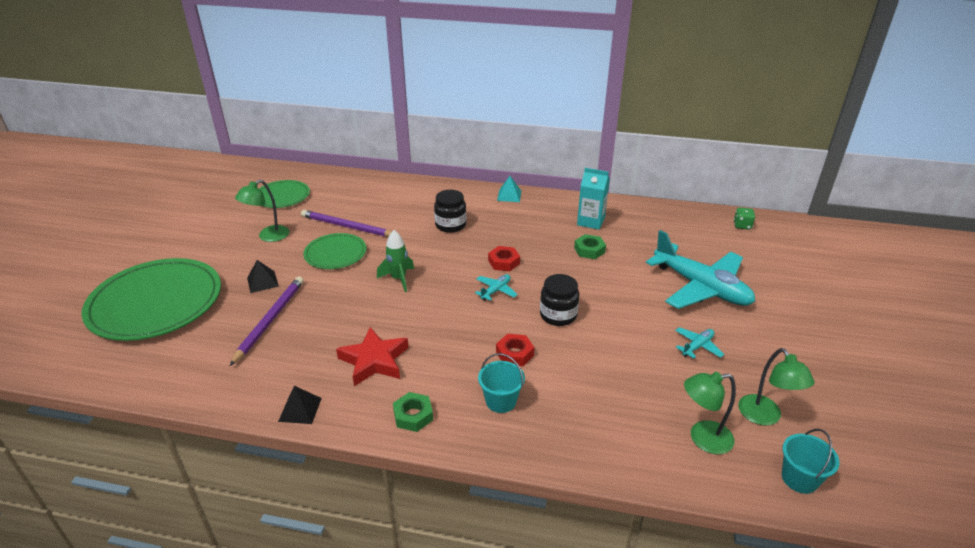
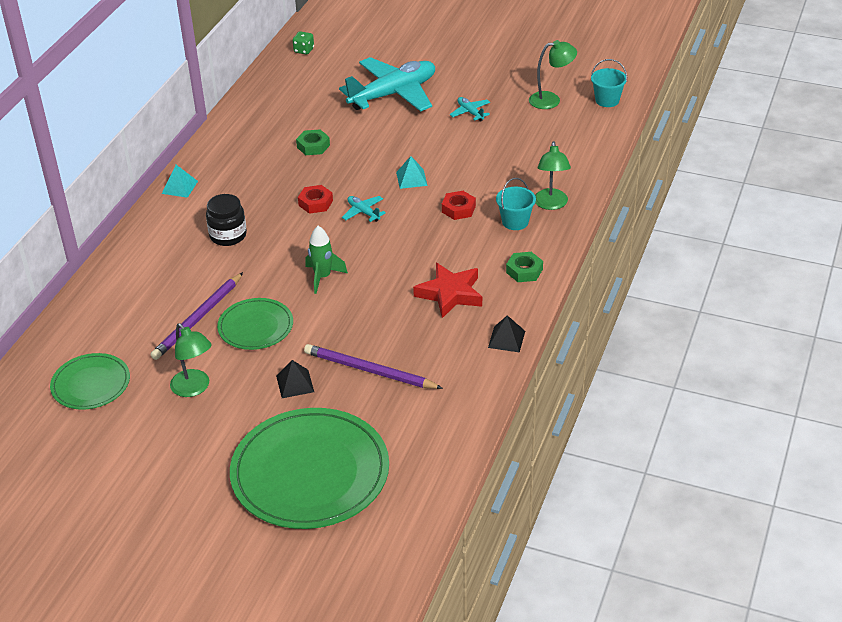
camera: 80 degrees left, 5 degrees up
black jar [540,274,579,326] -> turquoise pyramid [396,156,428,189]
turquoise carton [577,168,610,230] -> none
green lamp [684,372,736,454] -> green lamp moved to [535,141,571,210]

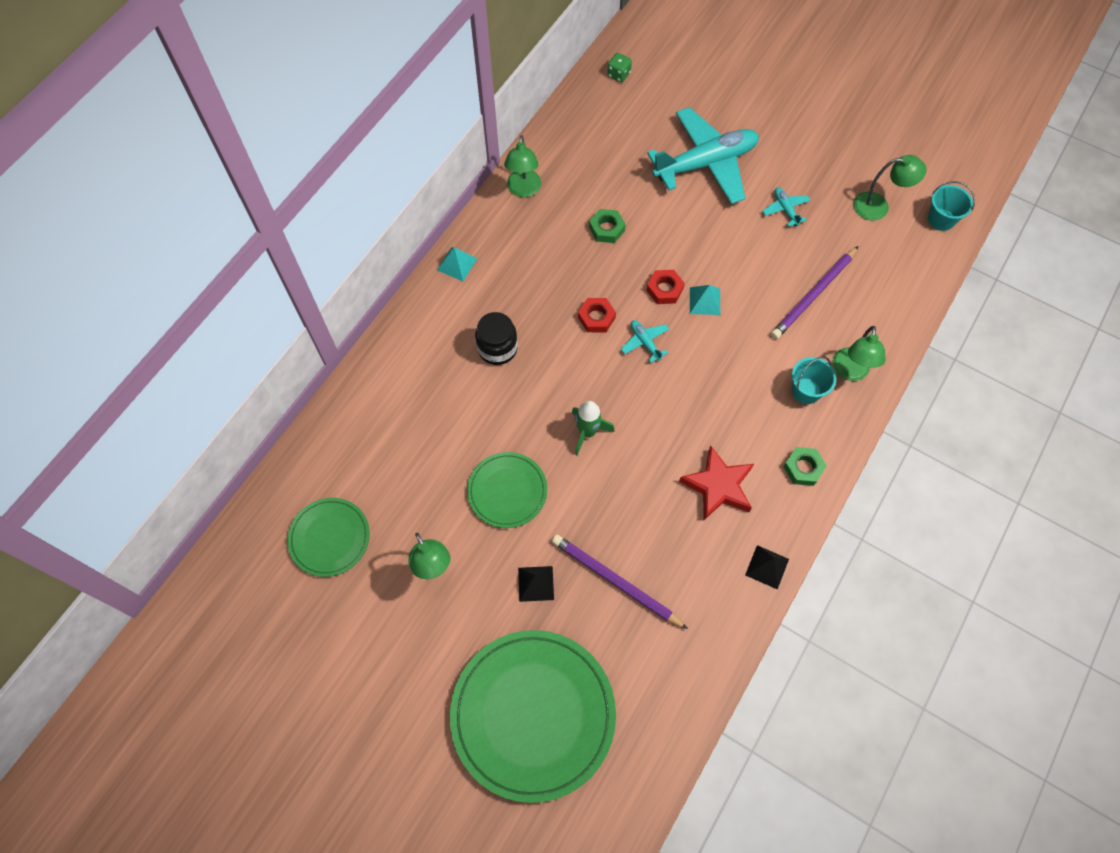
camera: 10 degrees right, 25 degrees up
purple pencil [151,272,243,360] -> purple pencil moved to [771,246,859,339]
red nut [442,191,476,220] -> red nut moved to [646,270,685,304]
none -> green lamp [504,135,541,197]

